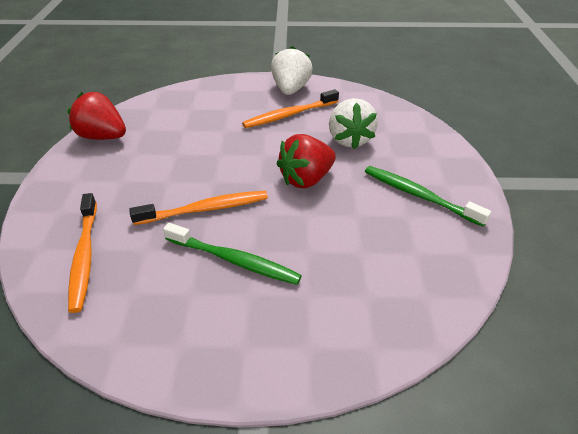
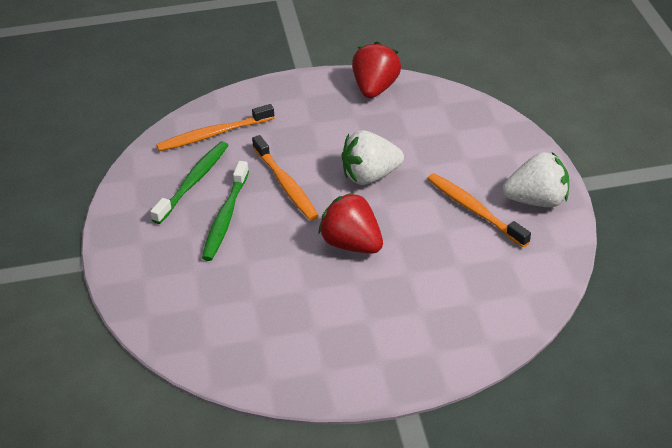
camera: 80 degrees right, 0 degrees up
white strawberry [329,98,378,149] -> white strawberry moved to [342,130,404,185]
green toothbrush [365,166,491,227] -> green toothbrush moved to [150,141,228,224]

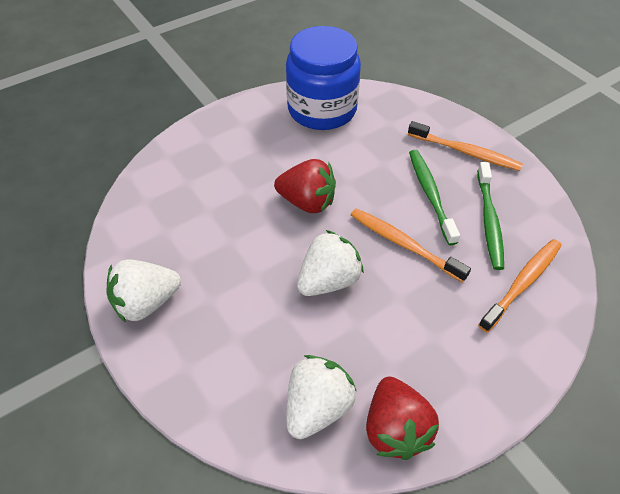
camera: 155 degrees right, 10 degrees up
orange toothbrush [427,173,531,247] -> orange toothbrush moved to [408,121,523,171]
none -> blue jar [286,26,361,130]
none -> white strawberry [286,355,357,439]

